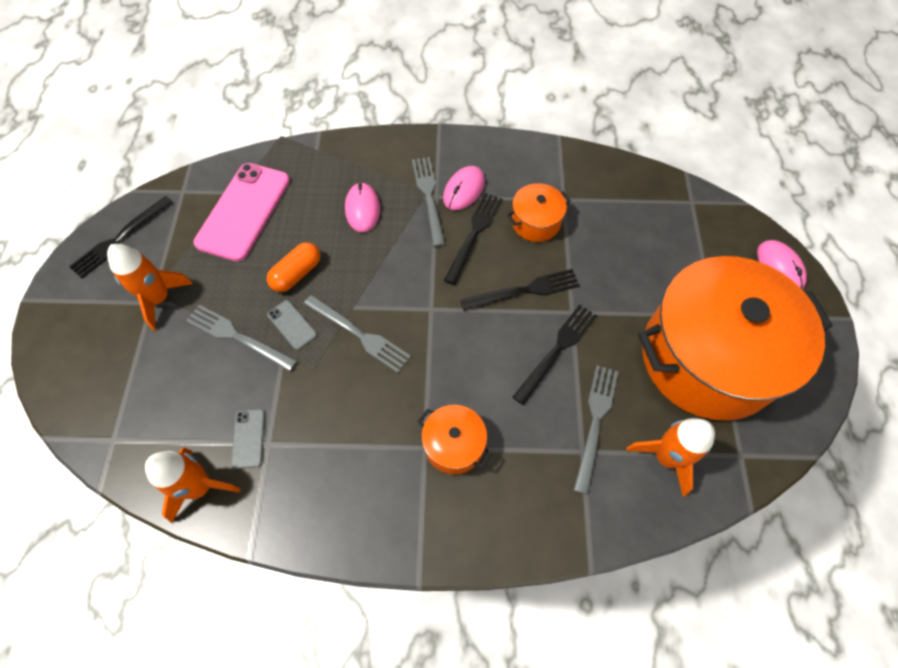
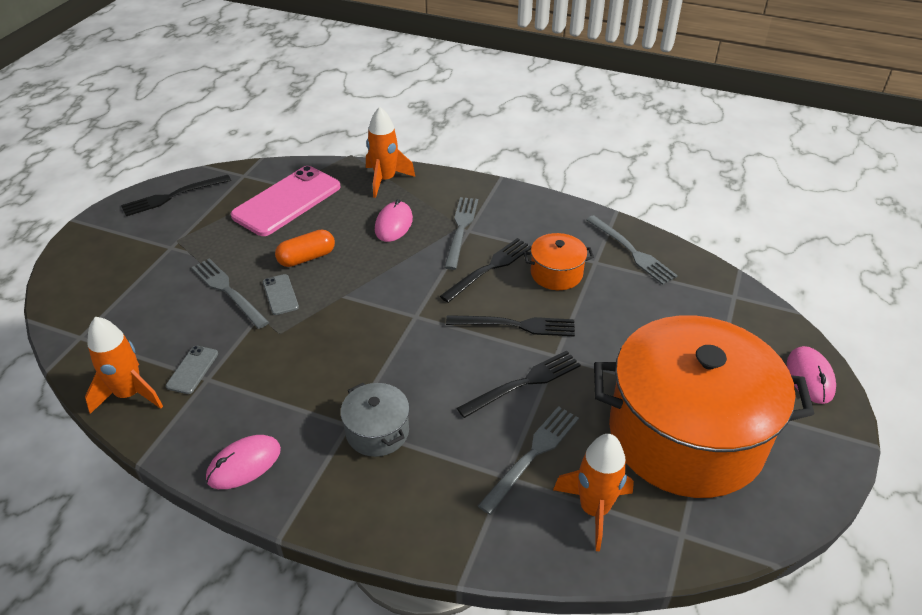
camera: 20 degrees right, 20 degrees down
orange rocket [107,244,193,331] -> orange rocket moved to [366,107,415,198]
grey fork [304,295,411,373] -> grey fork moved to [586,215,678,285]
orange pot [418,405,492,474] -> grey pot [341,383,410,457]
pink mouse [443,166,485,210] -> pink mouse moved to [206,435,281,489]

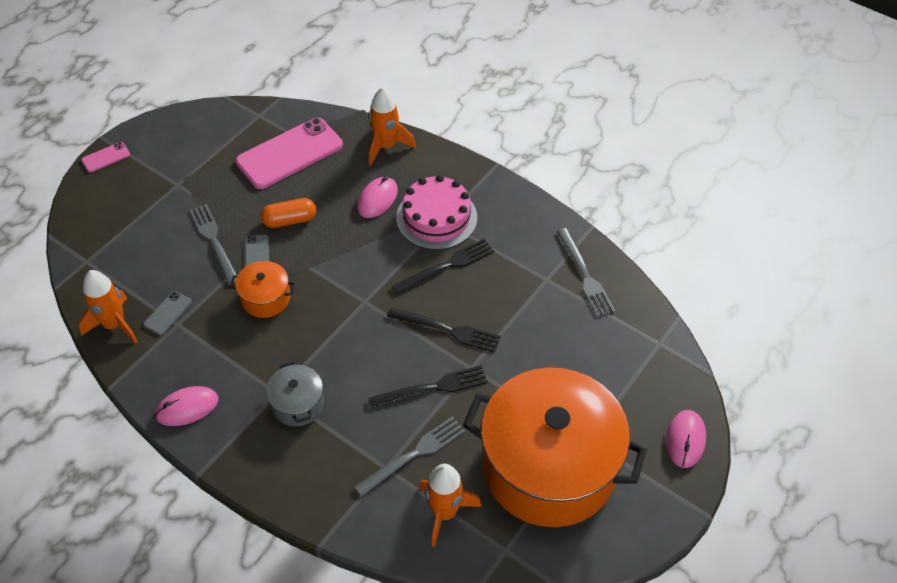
camera: 15 degrees right, 10 degrees up
black fork [121,175,231,216] -> none
grey fork [444,197,478,270] -> pink cake [396,175,477,250]
orange pot [524,233,594,290] -> orange pot moved to [229,261,296,318]
none -> pink phone [81,142,130,172]

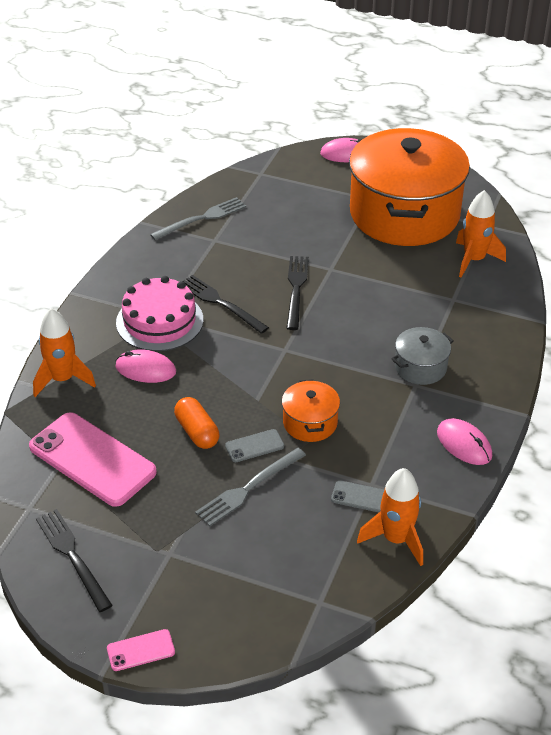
camera: 105 degrees left, 10 degrees down
pink phone [81,142,130,172] -> pink phone turned 60 degrees counterclockwise [107,629,175,671]
grey fork [354,416,465,497] -> none
black fork [368,365,488,409] -> black fork moved to [36,509,113,612]

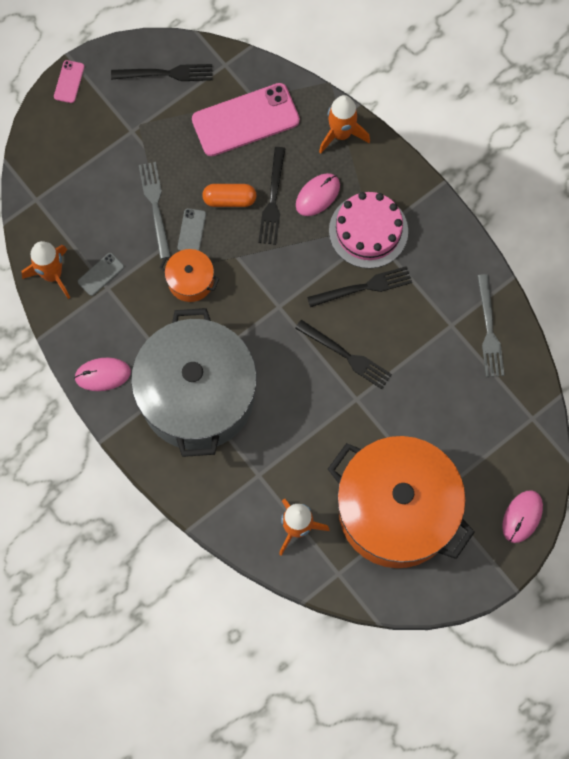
camera: 120 degrees right, 30 degrees up
grey pot [391,327,454,385] -> grey pot [131,308,257,457], size x2.43
none -> black fork [258,147,285,245]

